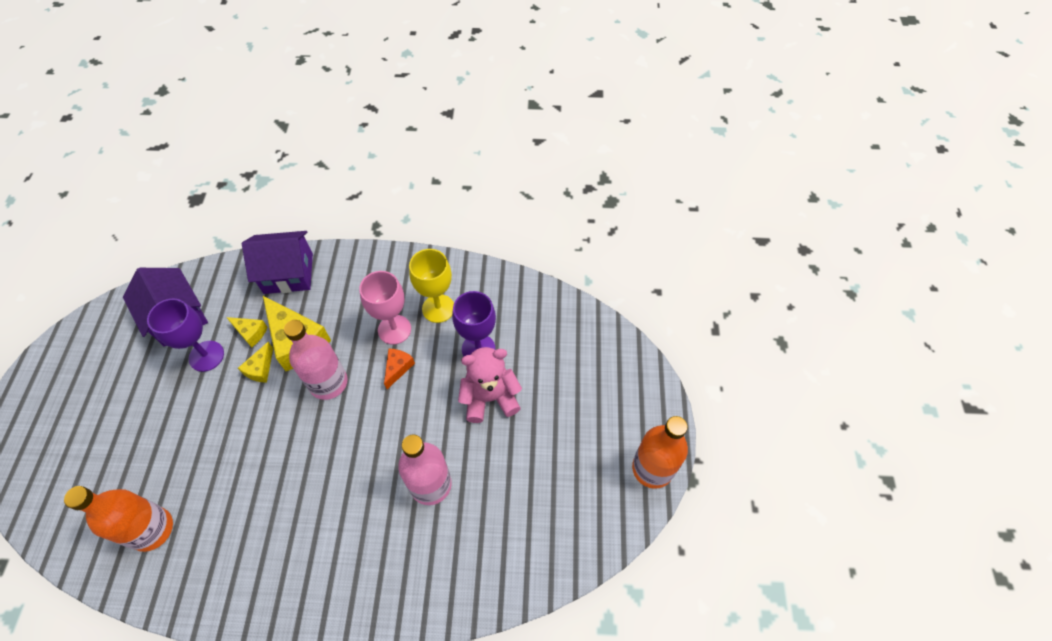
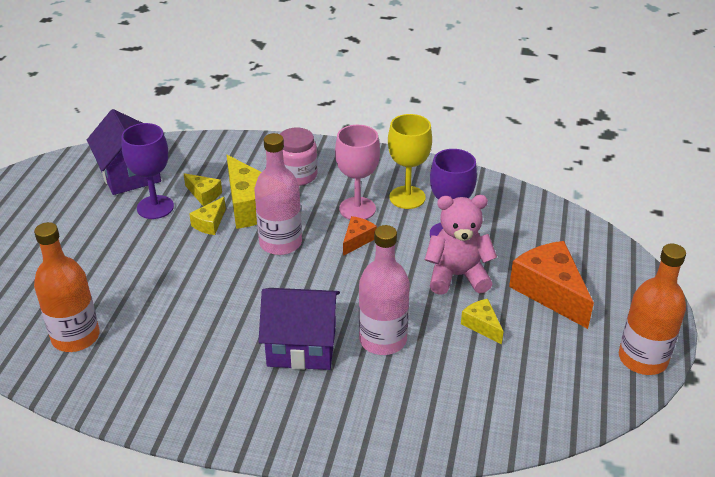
camera: 10 degrees right, 20 degrees down
purple house [242,231,313,294] -> purple house moved to [258,288,340,370]
none -> pink jar [280,128,318,186]
none -> yellow cheese [461,299,504,344]
none -> orange cheese [509,241,594,329]

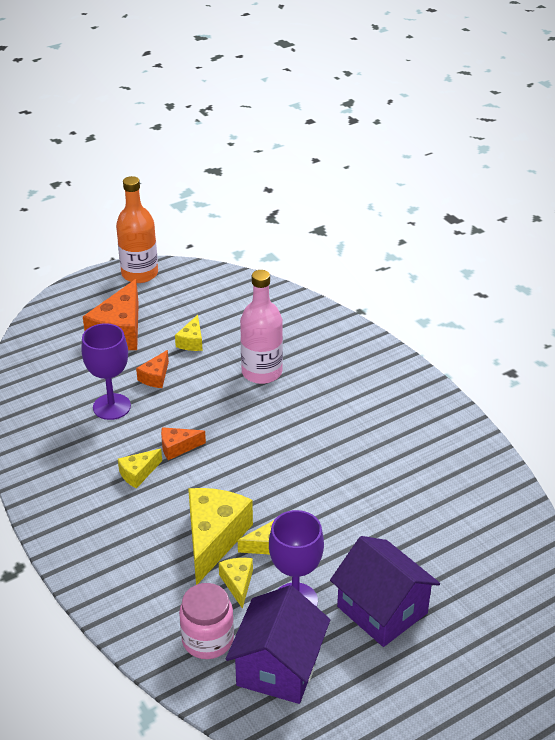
camera: 135 degrees left, 0 degrees up
orange bottle [34,222,100,352] -> none
pink bottle [254,133,302,255] -> none
purple house [258,288,340,370] -> purple house moved to [330,536,440,647]
pink jar [280,128,318,186] -> pink jar moved to [179,583,234,659]
pink goblet [335,125,380,220] -> yellow cheese [118,449,162,489]
yellow goblet [388,114,432,209] -> none
pink teddy bear [425,195,497,295] -> orange cheese [136,350,169,388]

